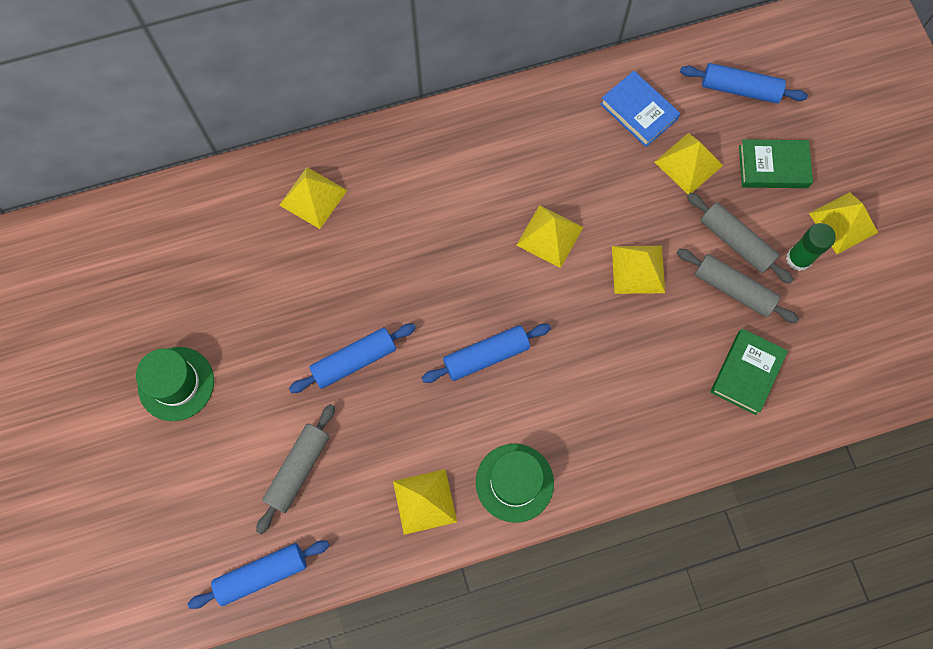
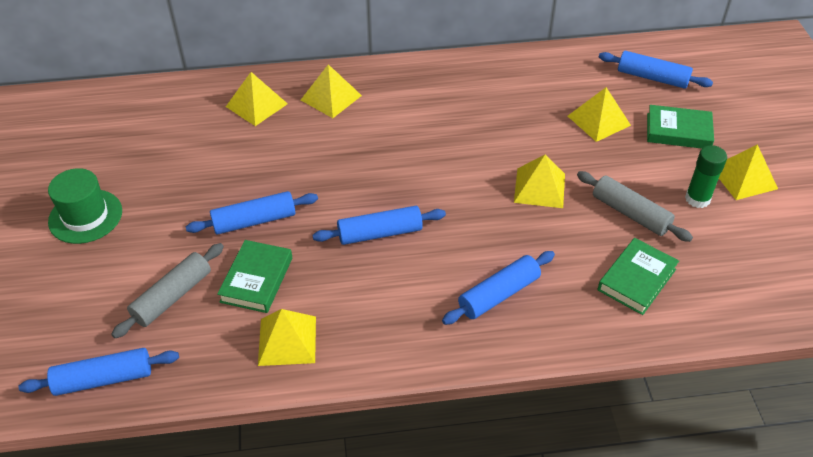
camera: 10 degrees right, 25 degrees down
green hat [476,444,554,523] -> none
yellow pyramid [516,205,583,268] -> yellow pyramid moved to [301,64,362,118]
blue book [600,71,680,147] -> none
grey rolling pin [687,193,794,284] -> none
none -> green book [217,240,292,313]
none -> blue rolling pin [442,251,555,325]

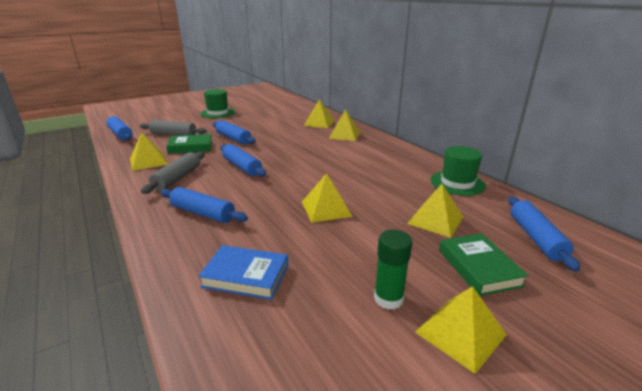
camera: 65 degrees right, 20 degrees down
grey rolling pin [577,171,693,242] -> grey rolling pin moved to [141,152,205,194]
green book [598,238,679,315] -> blue book [198,245,288,300]
none -> green hat [430,146,486,196]

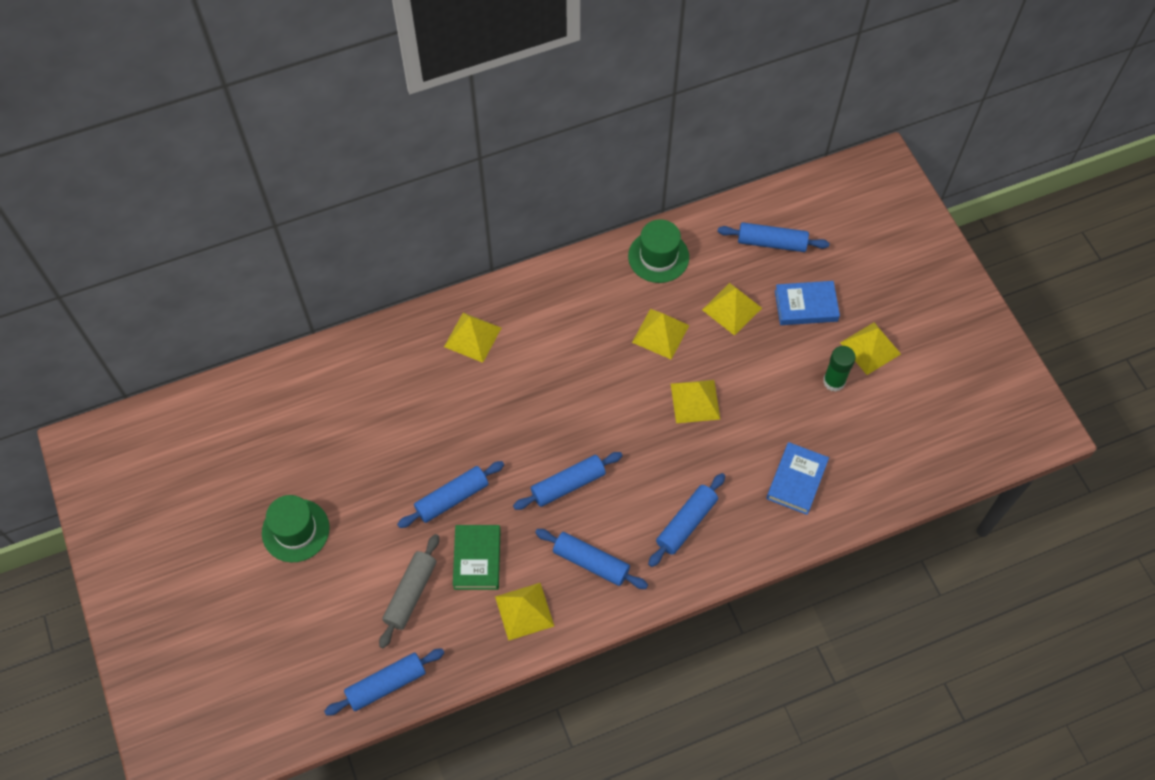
camera: 80 degrees left, 35 degrees up
grey rolling pin [141,152,205,194] -> blue rolling pin [535,529,648,589]
yellow pyramid [304,99,335,128] -> yellow pyramid moved to [632,309,689,360]
green book [439,233,529,296] -> blue book [775,281,840,325]

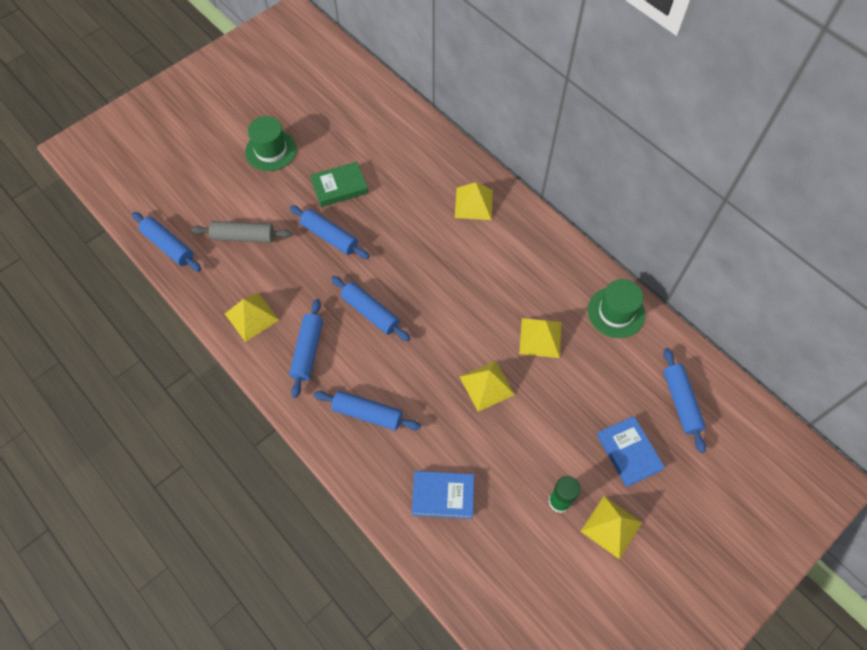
camera: 70 degrees right, 0 degrees up
green book [453,525,501,590] -> green book moved to [310,162,368,207]
yellow pyramid [702,283,762,336] -> none

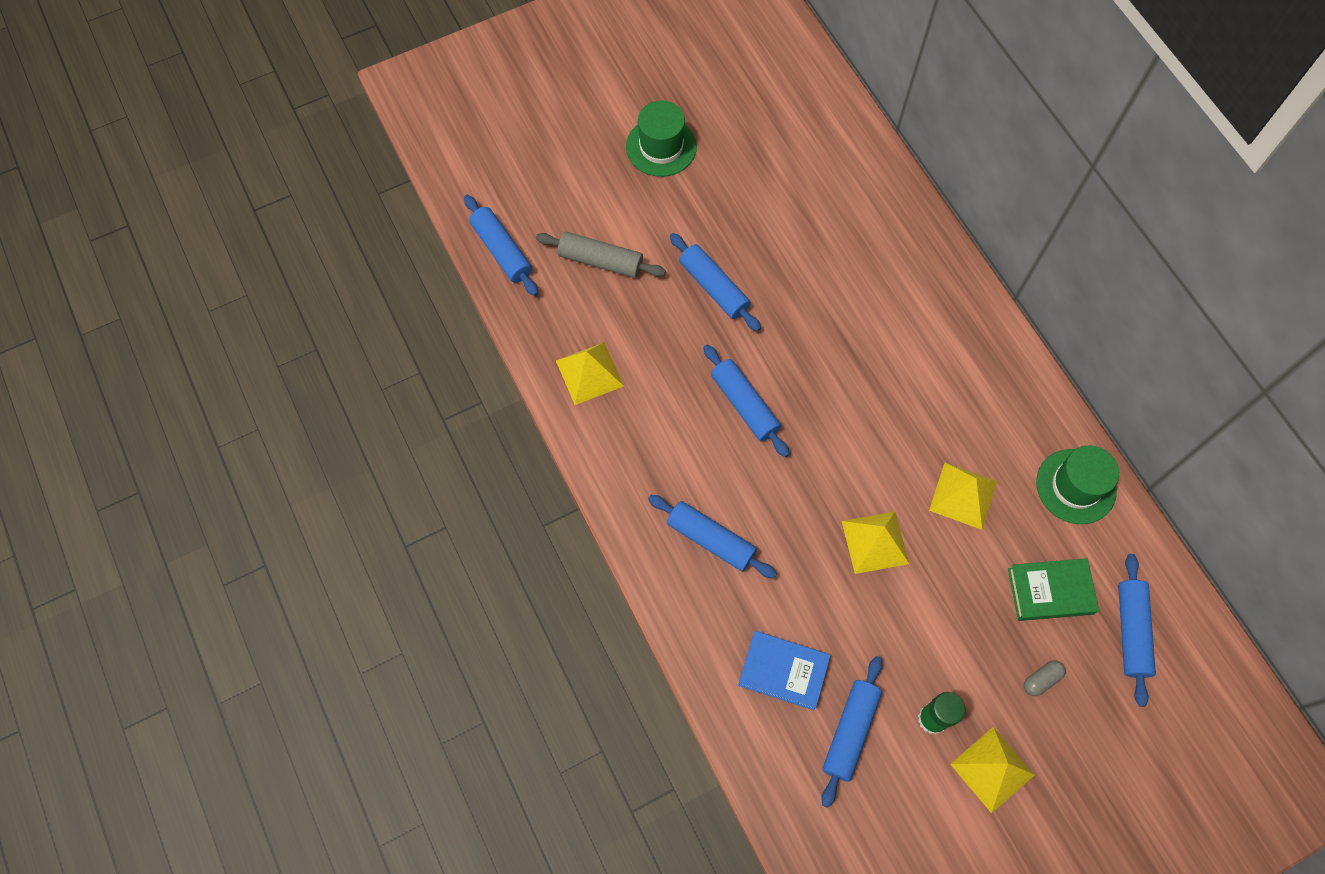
camera: 15 degrees right, 5 degrees up
blue rolling pin [289,299,323,398] -> blue rolling pin moved to [821,656,882,808]
green book [310,162,368,207] -> green book moved to [1008,558,1099,621]
yellow pyramid [455,182,493,220] -> none
blue book [597,416,665,487] -> grey capsule [1024,660,1066,696]

